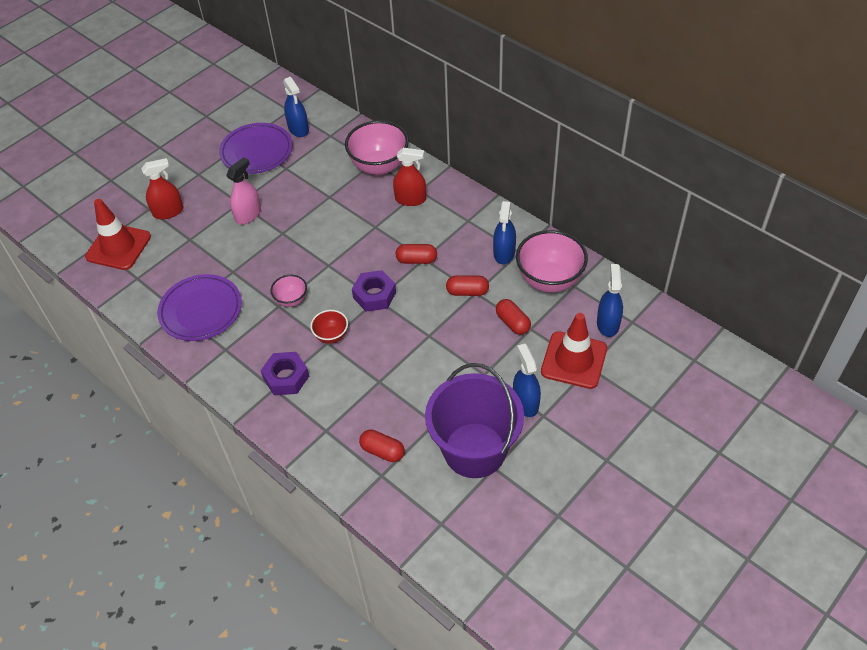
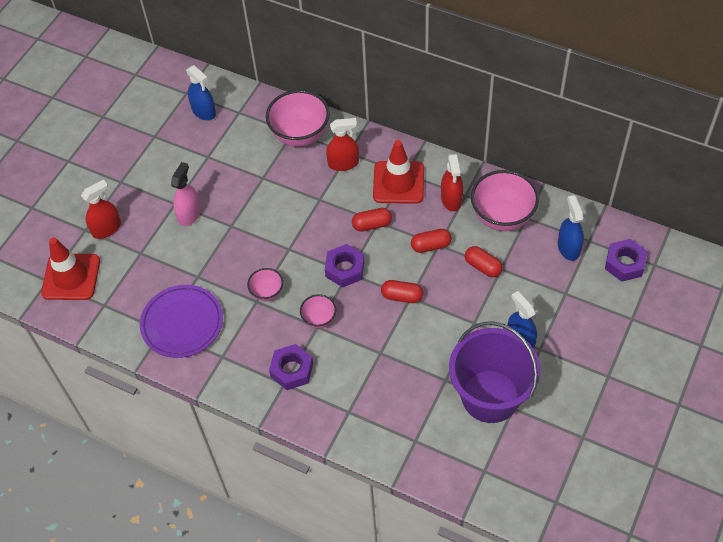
camera: 15 degrees left, 5 degrees up
purple plate [219,123,293,174] -> none
red bowl [310,310,348,344] -> pink bowl [300,294,336,328]
red capsule [359,429,405,462] -> red capsule moved to [381,280,423,303]
blue spray bottle [493,201,516,264] -> red spray bottle [441,154,463,211]
red traffic cone [541,313,607,389] -> red traffic cone moved to [373,140,424,204]
none -> purple nut [605,239,648,282]

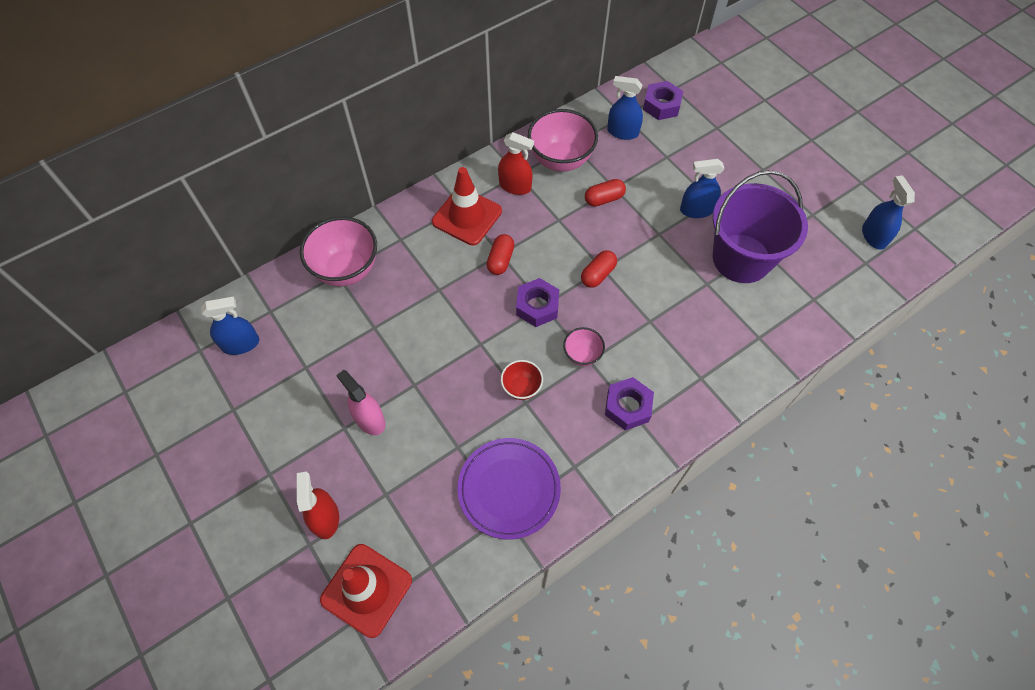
camera: 65 degrees left, 5 degrees up
pink bowl [247,268,283,301] -> red bowl [501,360,543,400]
red spray bottle [326,118,359,171] -> none
red capsule [411,229,452,253] -> none
none -> blue spray bottle [862,175,915,250]

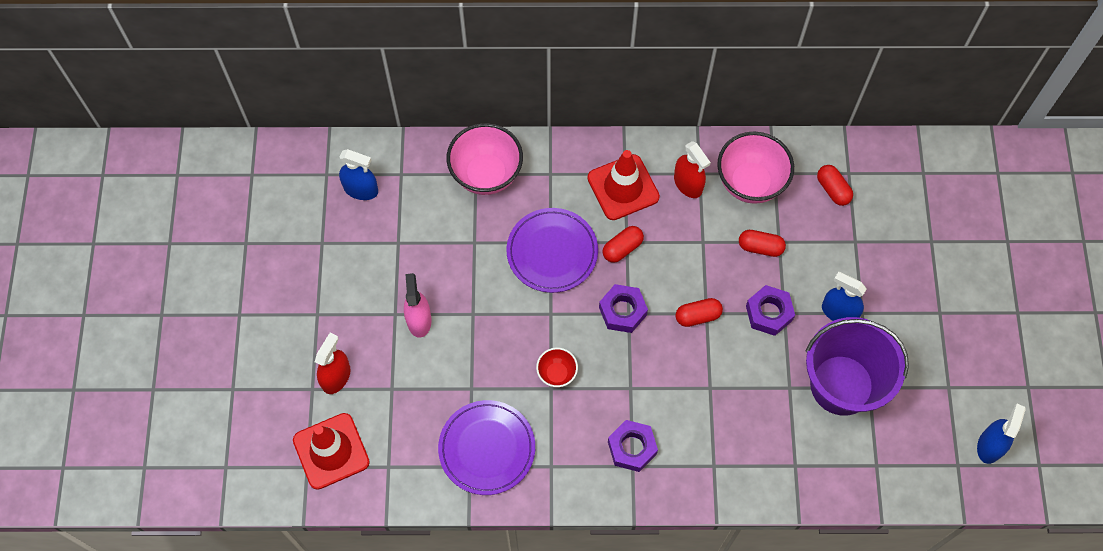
camera: 35 degrees right, 5 degrees up
pink bowl [563,327,605,366] -> none
blue spray bottle [607,76,643,140] -> red capsule [817,165,853,206]
purple nut [643,81,683,120] -> purple nut moved to [746,285,795,336]
none -> purple plate [507,208,598,293]

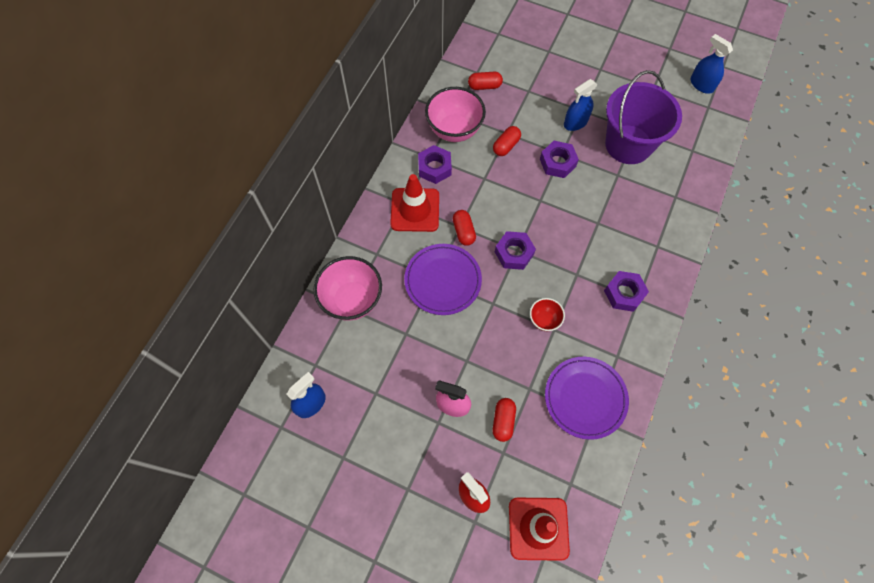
camera: 65 degrees left, 0 degrees up
red spray bottle [674,141,711,198] -> purple nut [418,145,452,184]
red capsule [675,298,723,327] -> red capsule moved to [493,398,516,442]

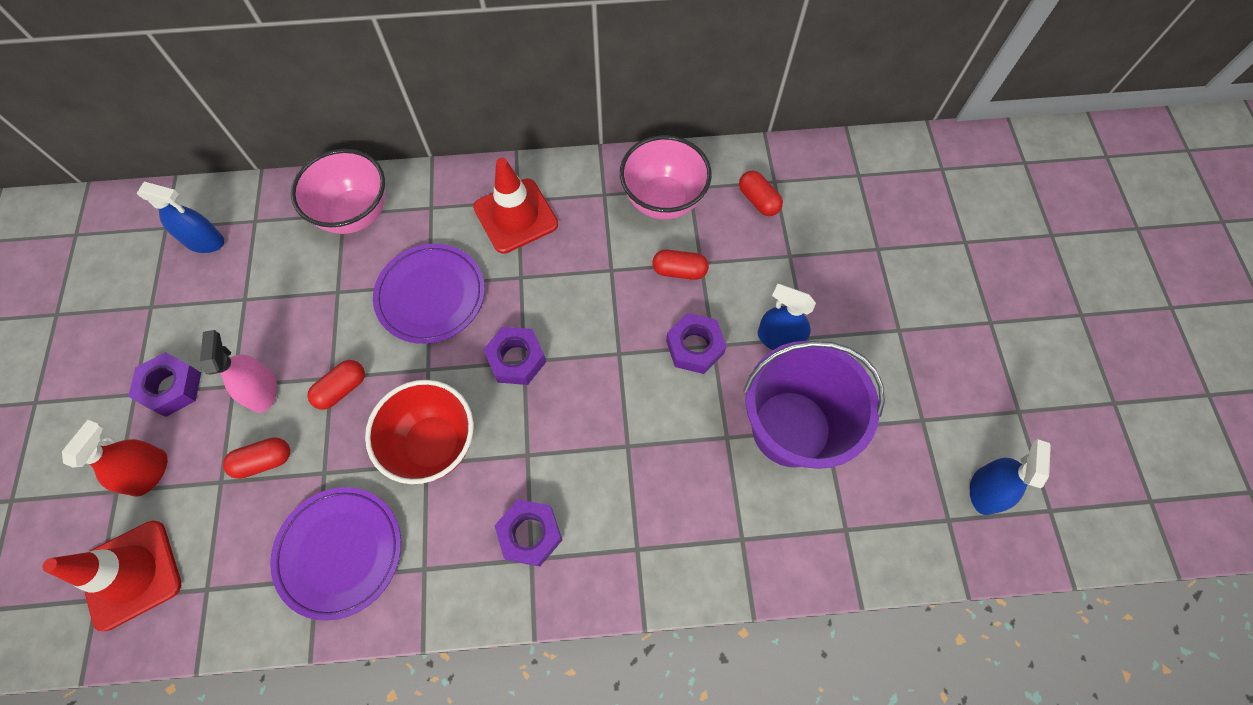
camera: 60 degrees right, 0 degrees up
purple nut [418,145,452,184] -> purple nut moved to [128,352,201,417]
red capsule [452,210,476,246] -> red capsule moved to [307,360,365,410]
red bowl [530,298,565,331] -> red bowl [365,380,474,484], size x1.92

